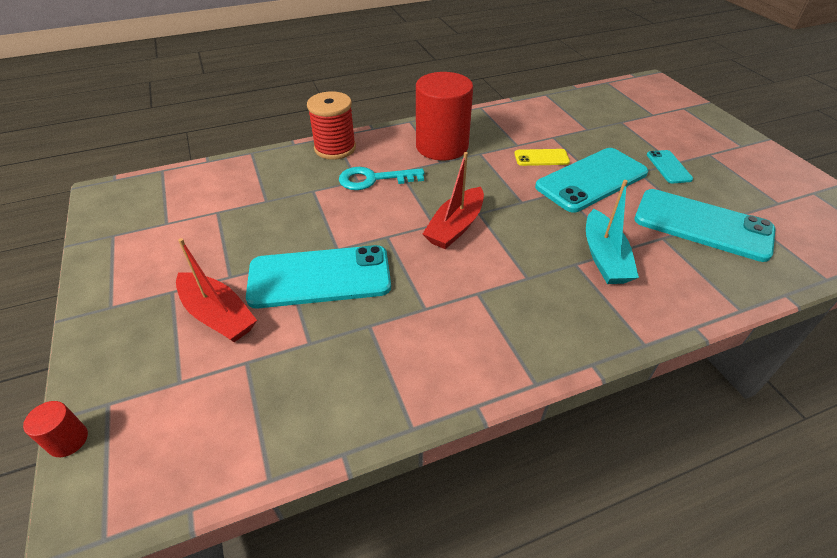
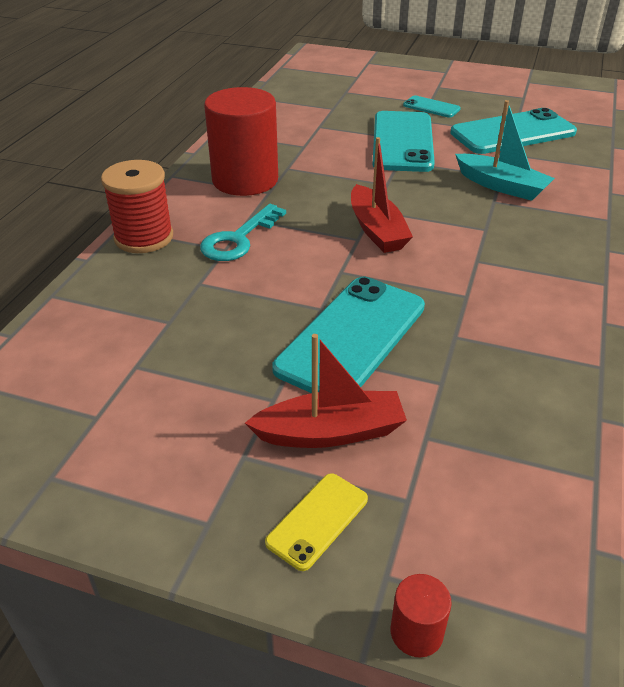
camera: 50 degrees left, 5 degrees down
yellow phone [515,149,570,166] -> yellow phone moved to [265,473,368,571]

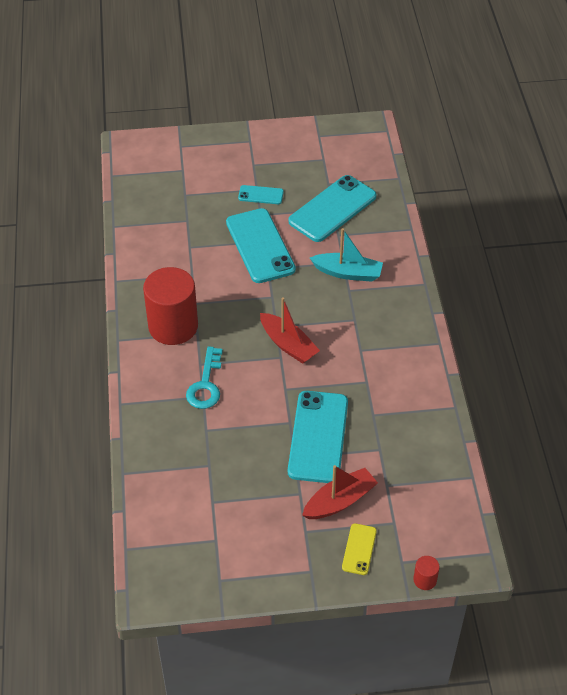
camera: 25 degrees left, 10 degrees up
red spool [101,160,173,253] -> none

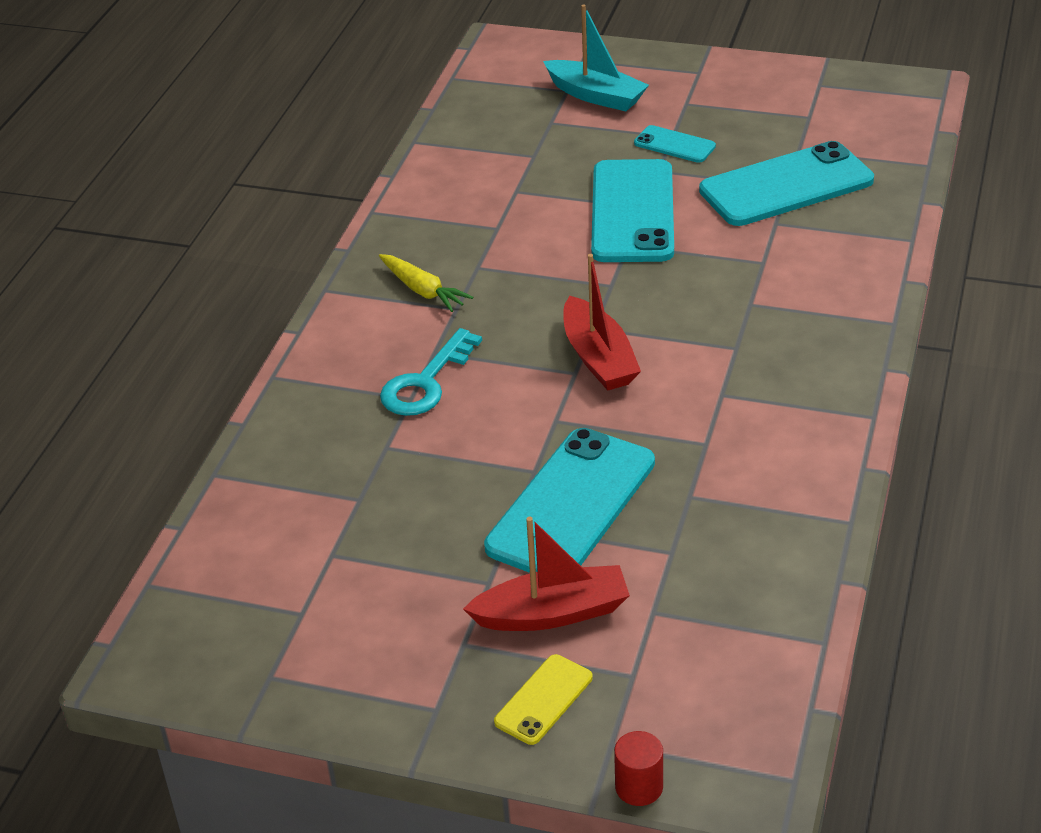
camera: 25 degrees right, 10 degrees down
red cylinder [143,267,198,345] -> yellow carrot [379,254,473,312]
turquoise boat [310,228,383,282] -> turquoise boat moved to [543,4,649,111]

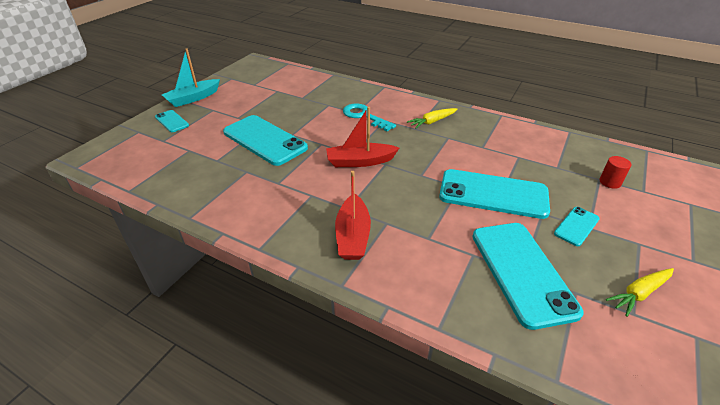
camera: 100 degrees right, 0 degrees up
red boat [463,517,630,631] -> red boat moved to [335,171,371,260]
yellow phone [494,654,592,745] -> turquoise phone [155,110,189,132]
turquoise boat [543,4,649,111] -> turquoise boat moved to [162,48,220,107]
red cylinder [614,731,663,806] -> red cylinder moved to [599,156,632,189]
none -> yellow carrot [606,268,674,317]

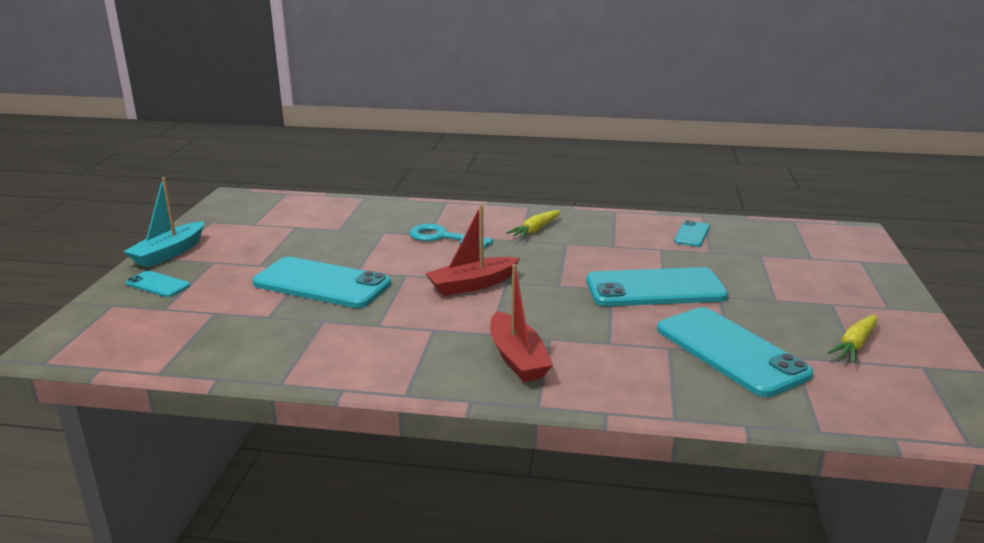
camera: 20 degrees left, 15 degrees down
turquoise phone [554,207,600,246] -> turquoise phone moved to [674,220,710,247]
red cylinder [599,156,632,189] -> none

